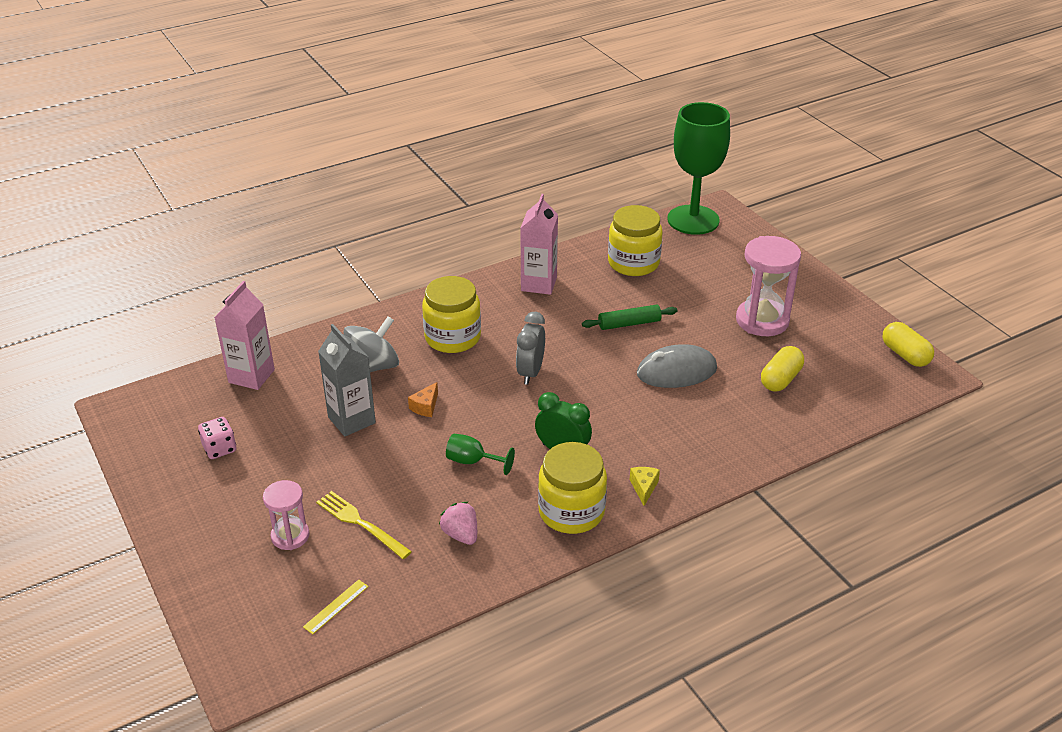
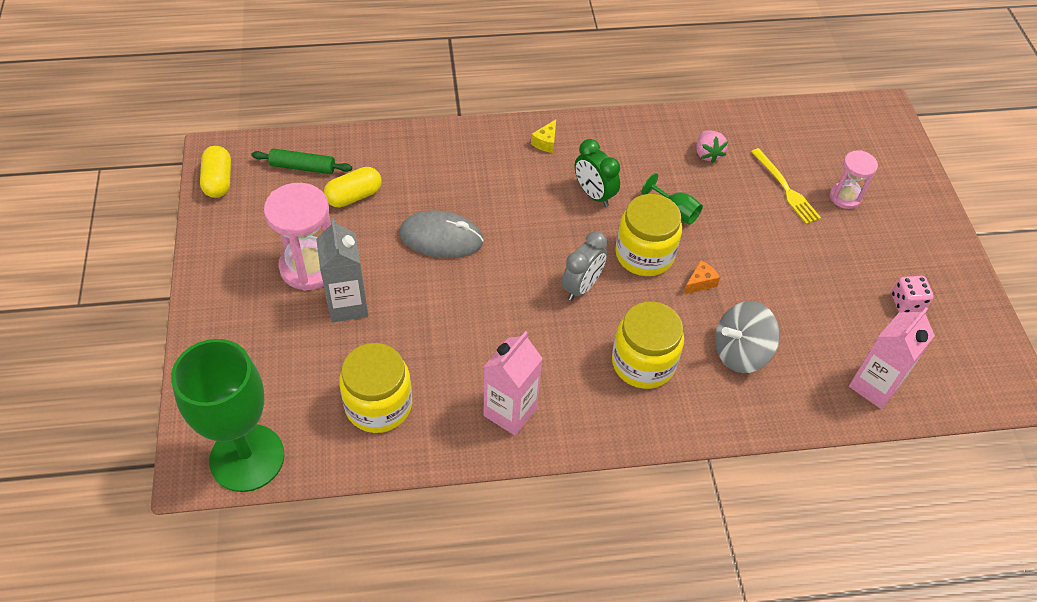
camera: 160 degrees left, 15 degrees up
yellow ruler [303,579,369,634] -> none
grey carton [318,324,376,437] -> grey carton moved to [316,218,368,322]
yellow jar [538,442,607,534] -> yellow jar moved to [615,194,682,276]
green rolling pin [582,305,677,330] -> green rolling pin moved to [251,148,352,174]

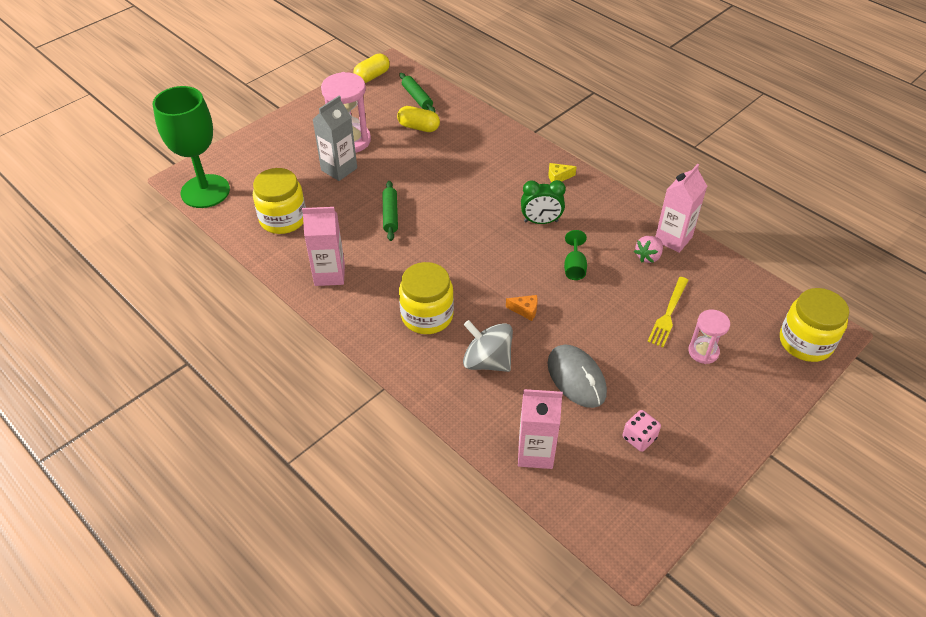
camera: 55 degrees right, 5 degrees down
grey mouse [399,210,484,258] -> grey mouse moved to [547,344,607,408]
grey clock [562,231,608,301] -> none
green clock [575,139,620,207] -> green clock turned 105 degrees counterclockwise [521,180,566,224]
yellow jar [615,194,682,276] -> yellow jar moved to [780,288,849,362]
none -> green rolling pin [383,181,398,241]
none -> pink carton [655,164,707,253]

